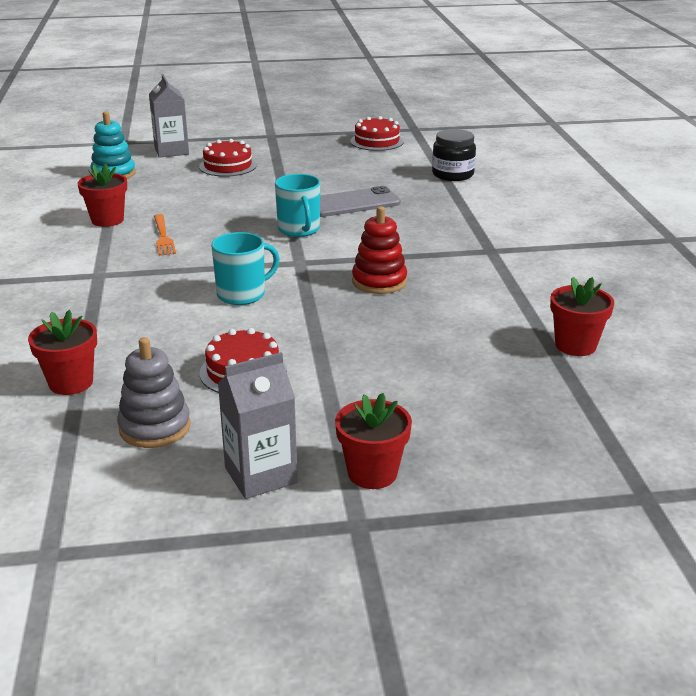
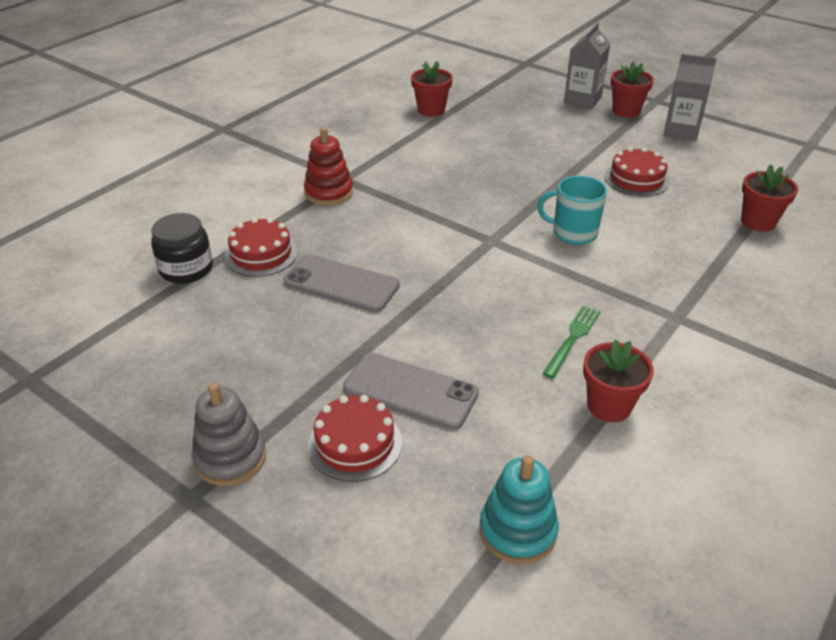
camera: 135 degrees left, 10 degrees up
grey stacking toy [117,337,191,448] -> grey stacking toy moved to [192,383,266,486]
grey carton [149,74,189,158] -> grey carton moved to [564,23,610,109]
orange fork [154,214,176,256] -> green fork [542,306,601,378]
turquoise mug [275,174,320,237] -> none
red cake [350,116,404,151] -> red cake moved to [225,217,298,277]
red stacking toy [352,206,407,294] -> red stacking toy moved to [304,127,353,206]
none -> grey phone [343,353,479,430]

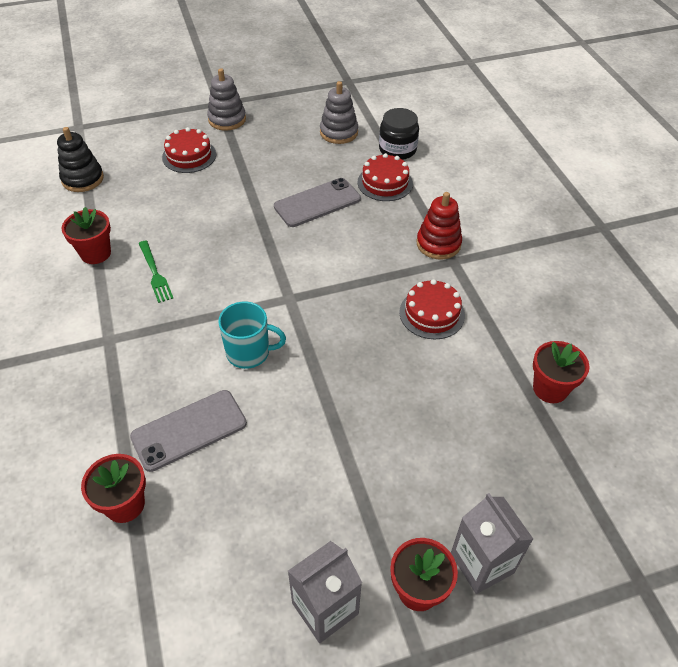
camera: 125 degrees right, 10 degrees up
grey phone [343,353,479,430] -> grey phone moved to [130,390,247,472]
turquoise stacking toy [479,455,559,564] -> black stacking toy [57,127,104,192]
turquoise mug [537,176,607,245] -> turquoise mug turned 45 degrees clockwise [218,302,286,369]
red cake [604,147,670,197] -> red cake moved to [399,279,465,339]
none -> grey stacking toy [320,81,358,144]

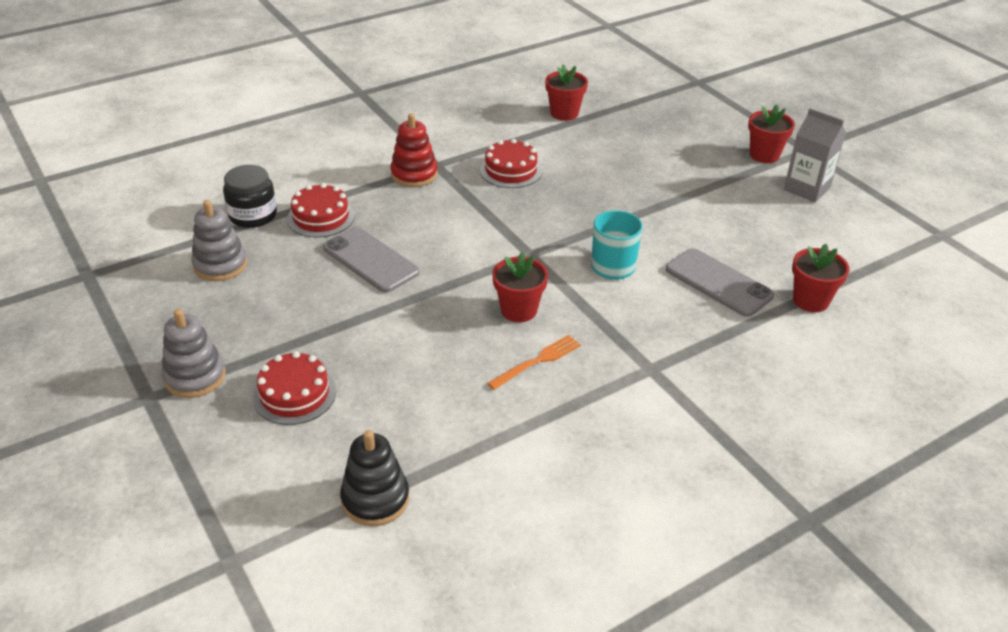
camera: 105 degrees left, 10 degrees down
red flower pot [61,207,111,264] -> red flower pot moved to [492,252,548,322]
green fork [139,241,173,303] -> orange fork [487,335,581,390]
grey carton [451,493,533,594] -> none

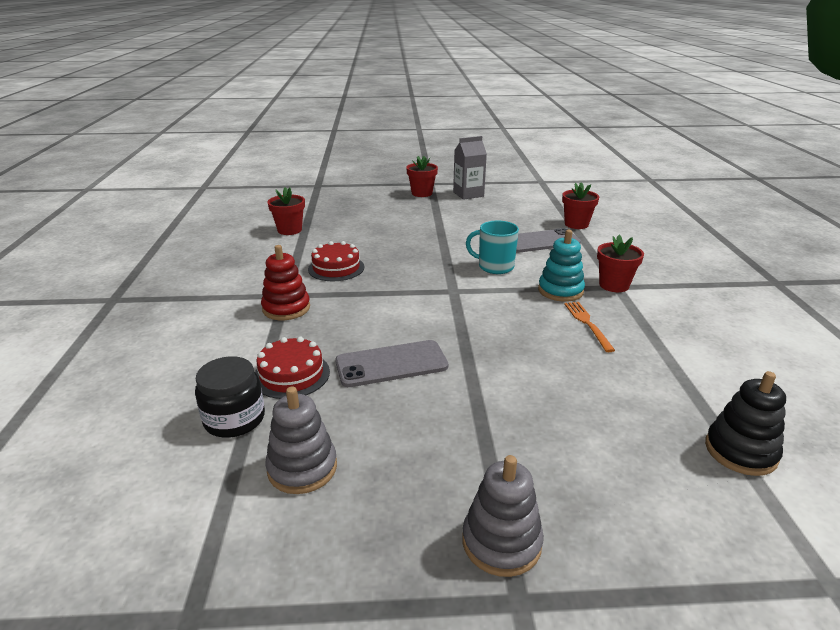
camera: 60 degrees left, 10 degrees down
red cake [253,351,336,425] -> none
red flower pot [492,252,548,322] -> red flower pot moved to [597,235,644,292]
none -> turquoise stacking toy [538,230,585,302]

